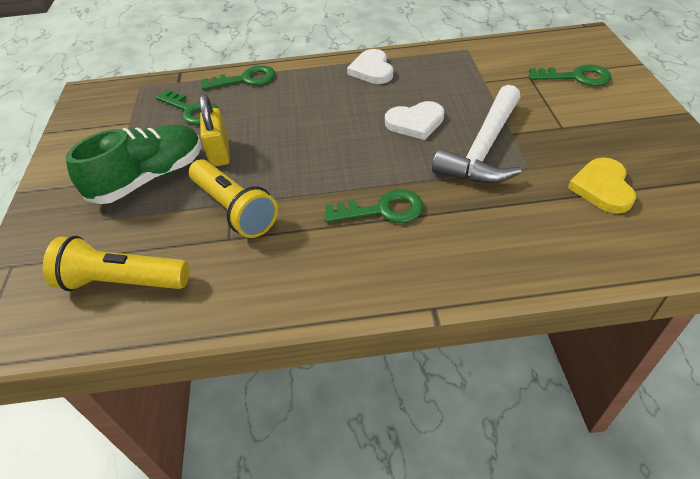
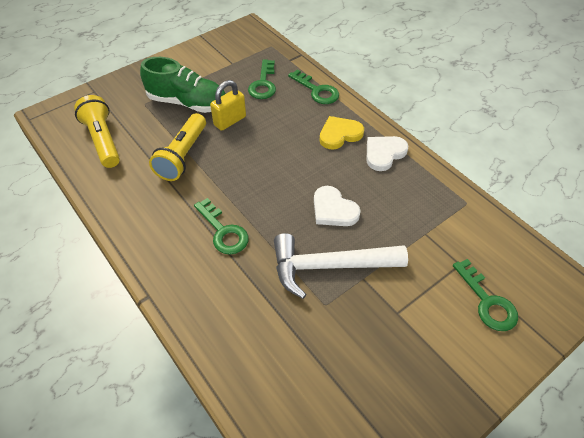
camera: 55 degrees right, 5 degrees up
yellow heart [568,158,636,213] -> yellow heart moved to [319,116,364,149]

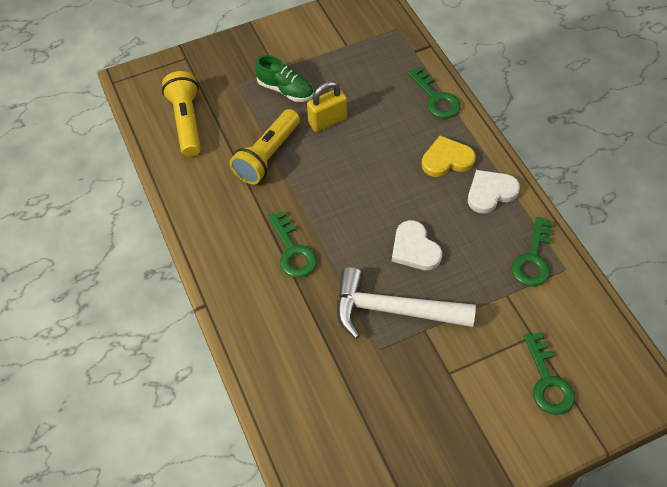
camera: 15 degrees right, 5 degrees up
green shoe [140,57,225,113] -> green shoe [255,55,314,102], size x0.65
green key [248,59,276,99] -> green key moved to [511,217,553,286]

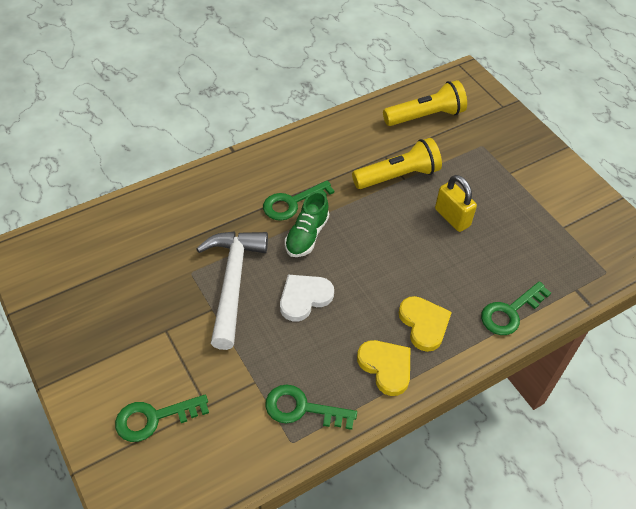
camera: 80 degrees right, 5 degrees down
yellow flashlight [230,109,300,184] -> yellow flashlight turned 135 degrees clockwise [352,138,442,189]
green shoe [255,55,314,102] -> green shoe moved to [285,191,329,257]
white heart [468,170,520,214] -> yellow heart [357,340,410,396]

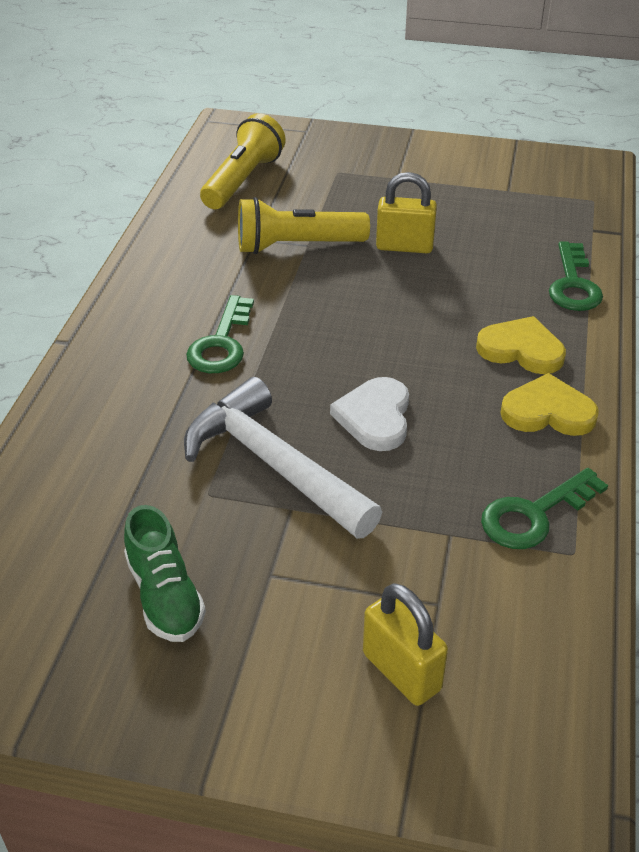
camera: 45 degrees left, 10 degrees down
green key [115,395,209,442] -> yellow padlock [363,583,448,706]
green shoe [285,191,329,257] -> green shoe moved to [124,505,206,642]
yellow flashlight [352,138,442,189] -> yellow flashlight turned 120 degrees counterclockwise [238,197,370,254]

